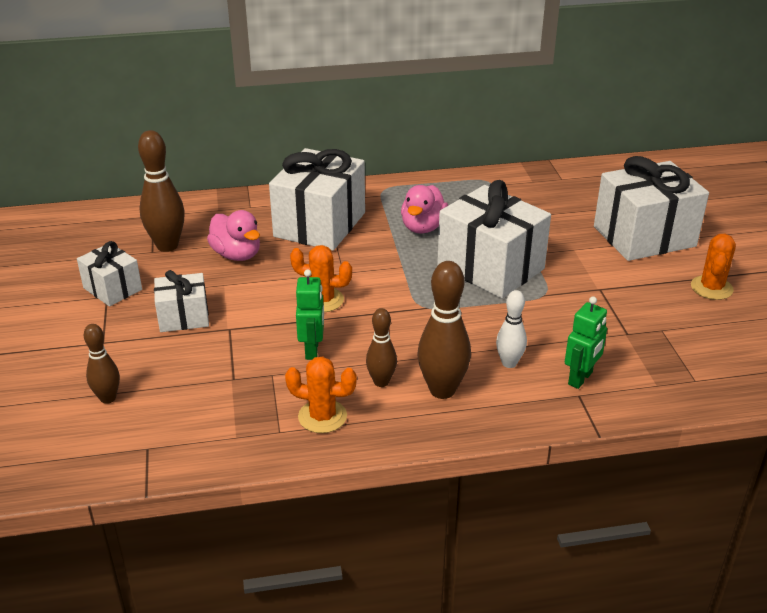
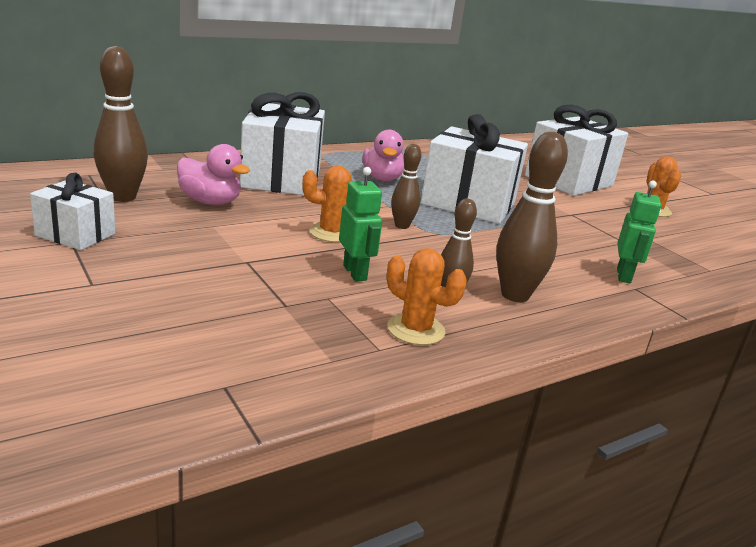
camera: 25 degrees left, 10 degrees down
brown bowling pin [84,324,120,404] -> brown bowling pin moved to [391,144,421,229]
white gift [154,270,209,332] -> none
orange cactus [285,357,357,433] -> orange cactus turned 45 degrees clockwise [387,248,467,345]
white bowling pin [496,290,527,368] -> none

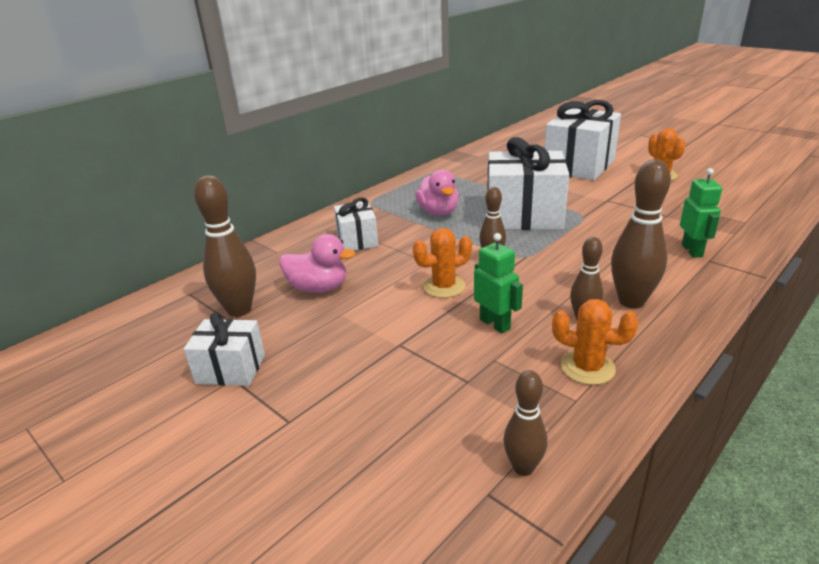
camera: 10 degrees left, 5 degrees up
white gift [240,92,325,195] -> white gift [334,197,378,251], size x0.54
none -> brown bowling pin [503,370,547,476]

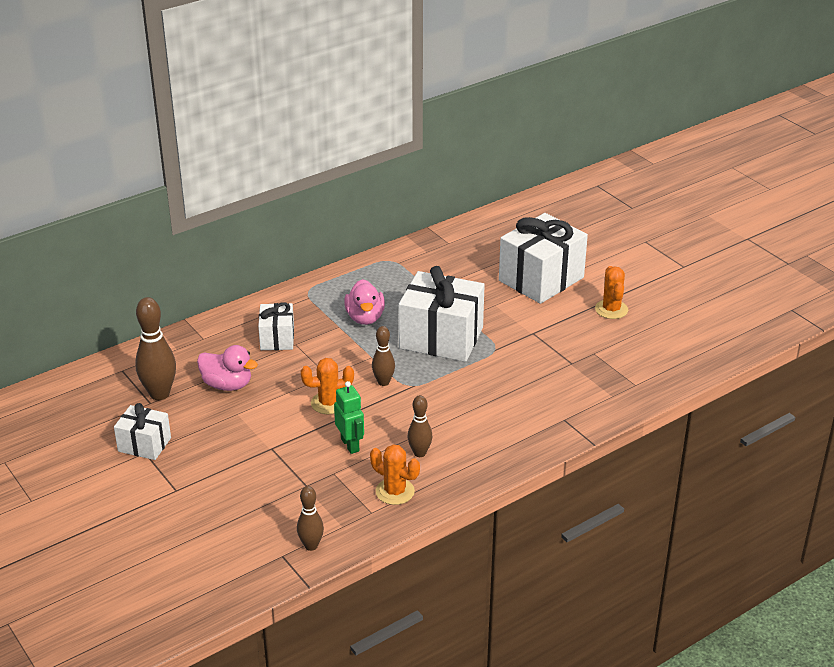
camera: 10 degrees right, 5 degrees up
brown bowling pin [611,159,671,308] -> none
green robot [680,168,722,258] -> none

